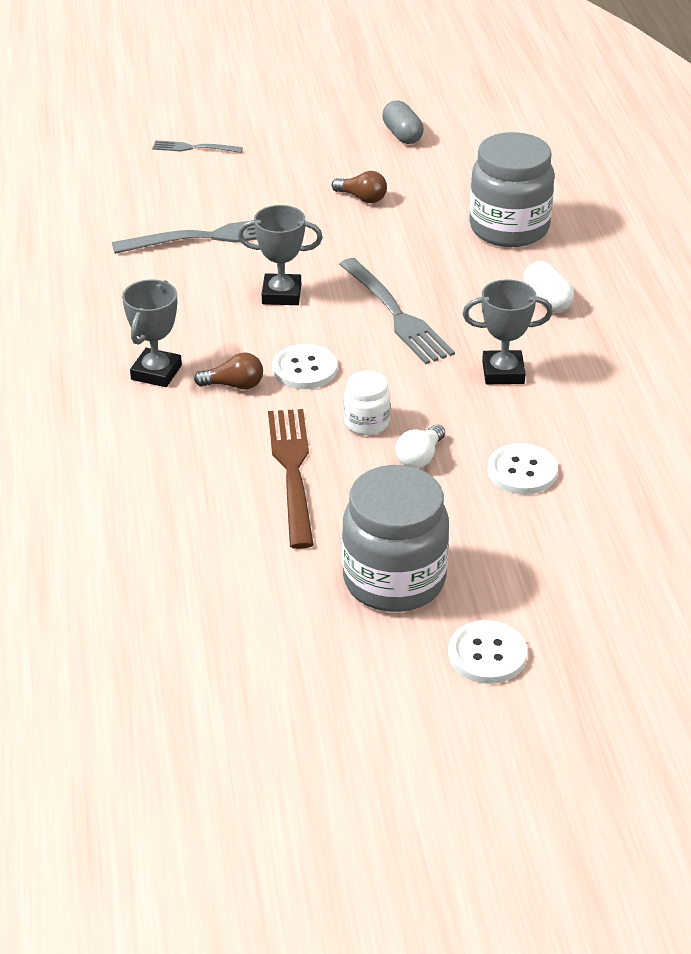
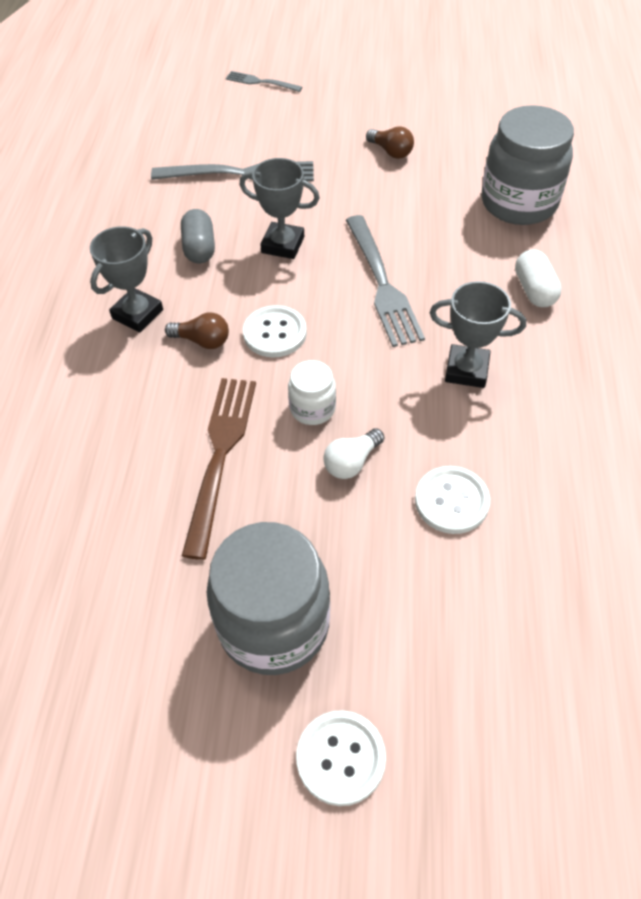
camera: 15 degrees right, 15 degrees up
grey capsule [382,101,424,144] -> grey capsule moved to [181,209,215,263]

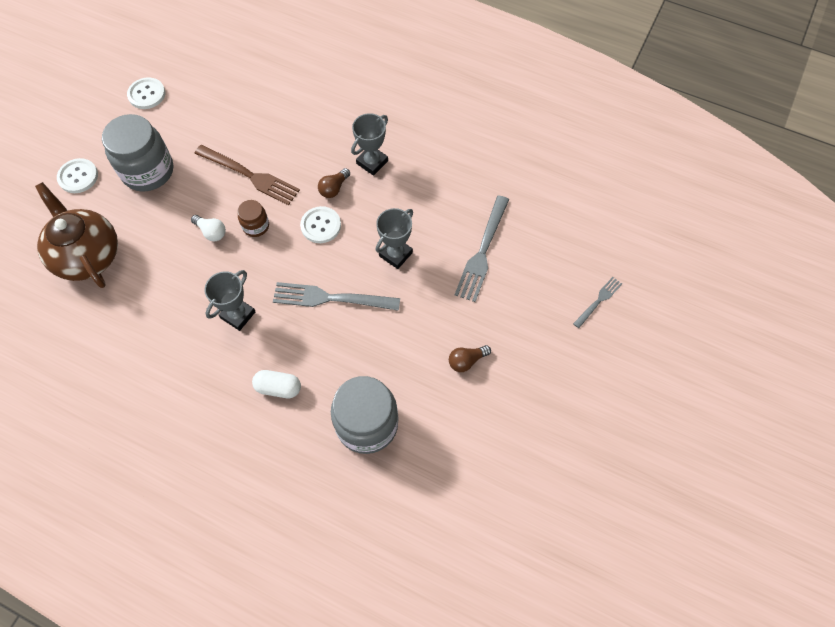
camera: 110 degrees right, 10 degrees up
grey trophy [90,226,163,332] -> grey trophy turned 75 degrees clockwise [351,113,388,176]
grey capsule [181,209,215,263] -> none
white jar [288,360,336,425] -> brown jar [238,200,269,237]
white light bulb [323,428,384,479] -> white light bulb turned 150 degrees clockwise [191,215,226,241]
white button [415,466,490,534] -> white button moved to [127,77,165,109]
none -> brown teapot [35,182,118,288]

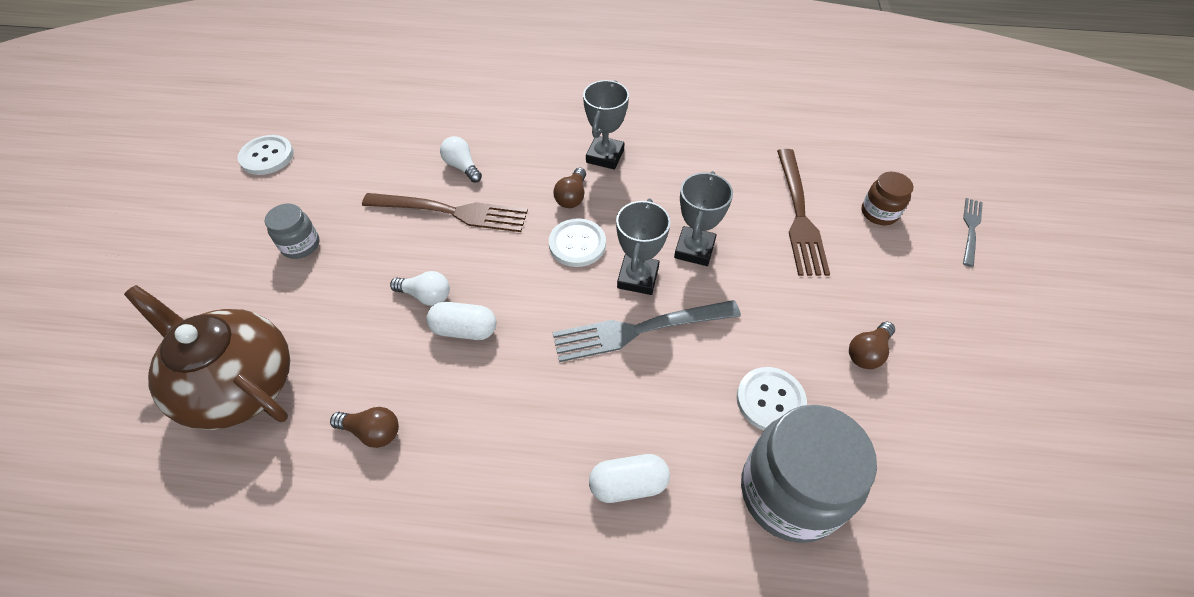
camera: 20 degrees left, 10 degrees down
white button [57,158,98,193] -> white button moved to [737,367,807,430]
grey jar [102,114,173,191] -> grey jar [265,204,320,259], size x0.49
grey trophy [204,270,256,331] -> grey trophy moved to [616,199,671,295]
brown jar [238,200,269,237] -> brown jar moved to [862,172,913,225]
grey fork [455,195,509,302] -> brown fork [777,149,830,276]
none -> brown light bulb [330,407,399,448]
none -> white capsule [426,302,496,340]
none -> white light bulb [440,136,482,183]

